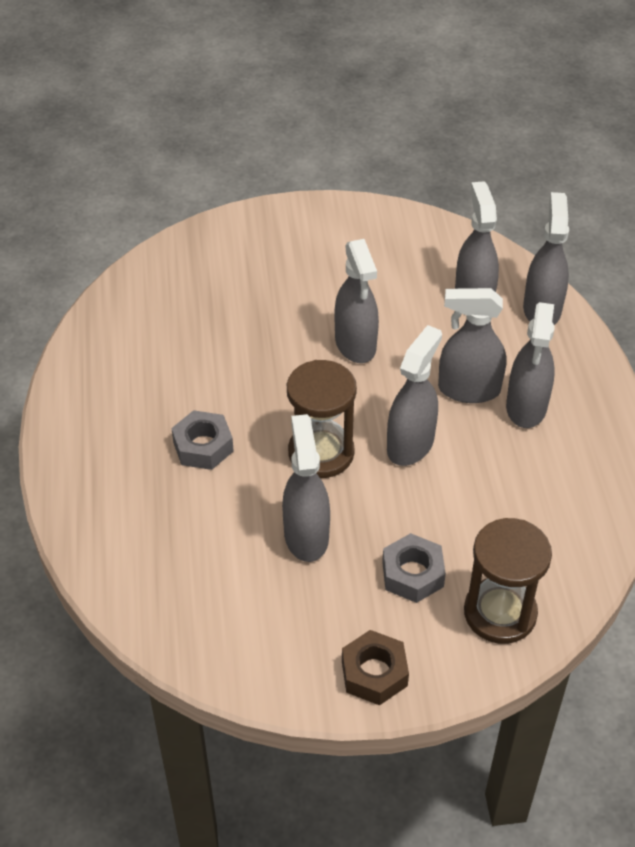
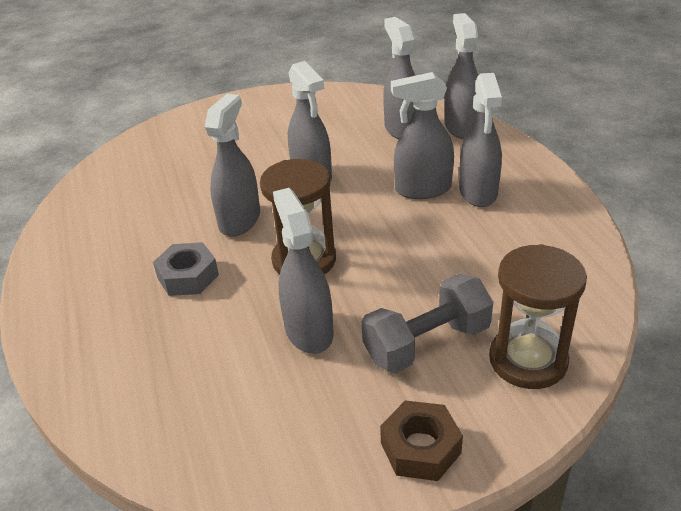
camera: 10 degrees left, 10 degrees down
grey nut [382,533,446,603] -> grey dumbbell [362,274,493,373]
grey spray bottle [387,325,442,466] -> grey spray bottle moved to [205,94,260,237]

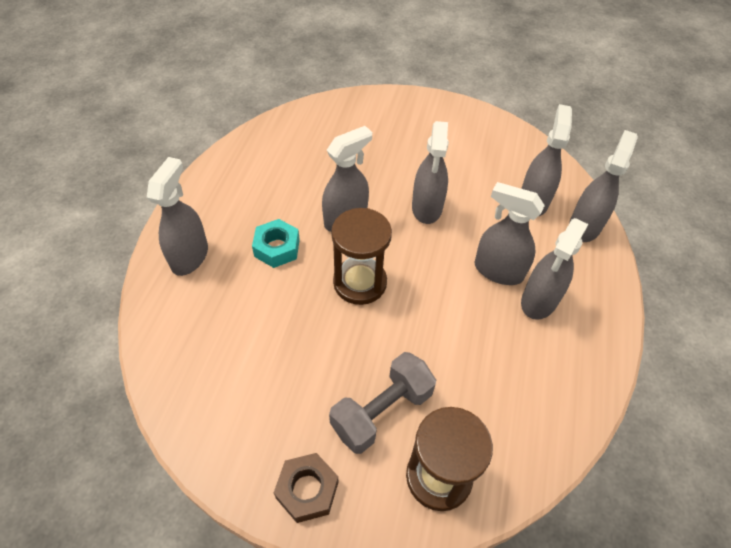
camera: 30 degrees right, 15 degrees up
grey nut [153,242,219,296] -> turquoise nut [252,219,300,268]
grey spray bottle [273,188,334,354] -> grey spray bottle moved to [147,157,208,276]
grey dumbbell [362,274,493,373] -> grey dumbbell turned 45 degrees counterclockwise [329,352,436,454]

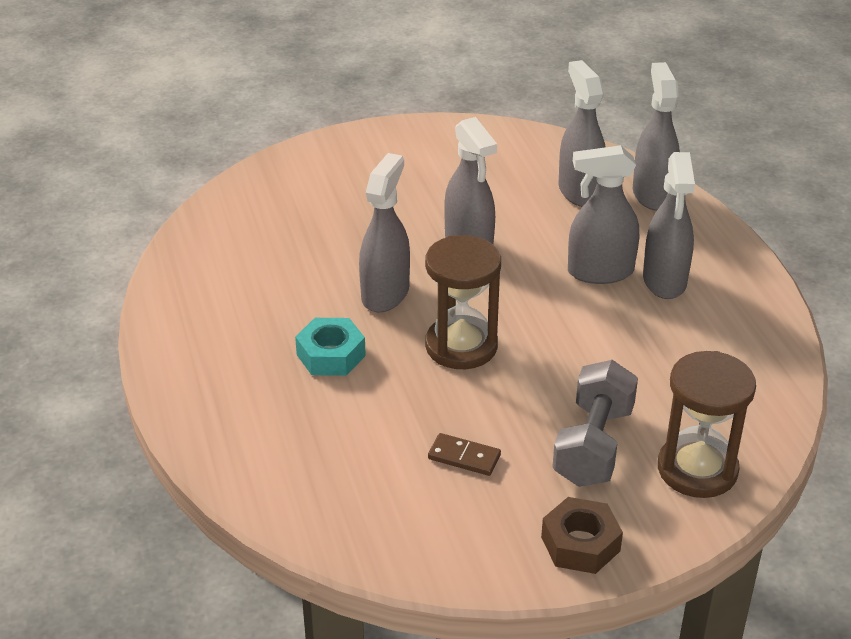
camera: 30 degrees left, 15 degrees down
grey spray bottle [147,157,208,276] -> none
none -> brown domino [428,433,501,476]

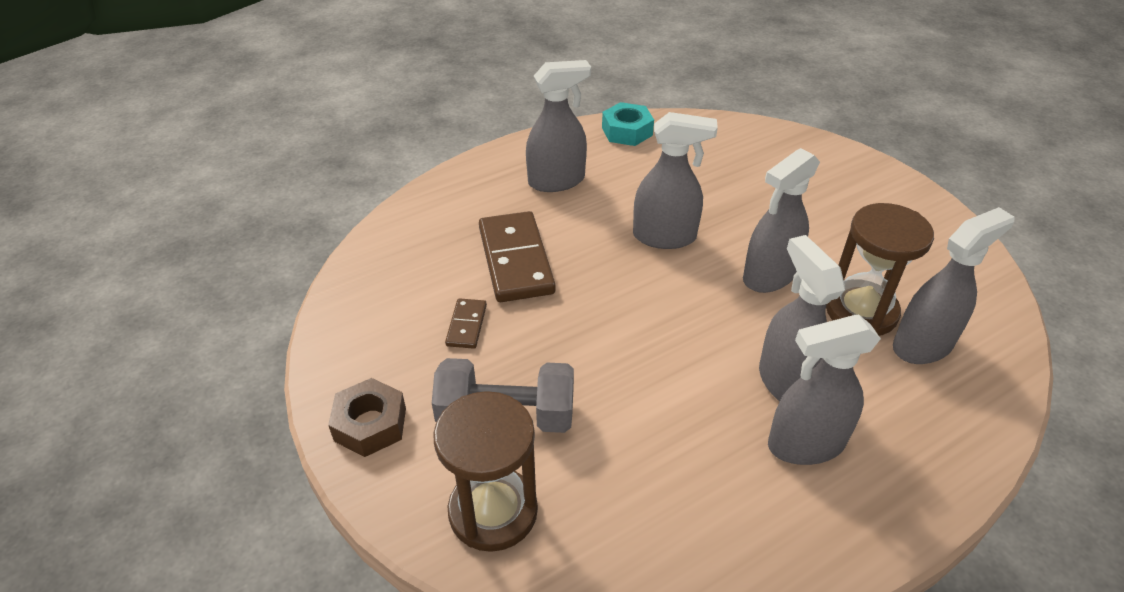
camera: 75 degrees right, 5 degrees up
turquoise nut [295,318,366,376] -> turquoise nut moved to [602,102,654,146]
brown hourglass [425,235,501,369] -> brown hourglass moved to [826,203,934,336]
grey spray bottle [633,62,680,210] -> grey spray bottle moved to [526,60,591,192]
none -> brown domino [479,211,556,302]

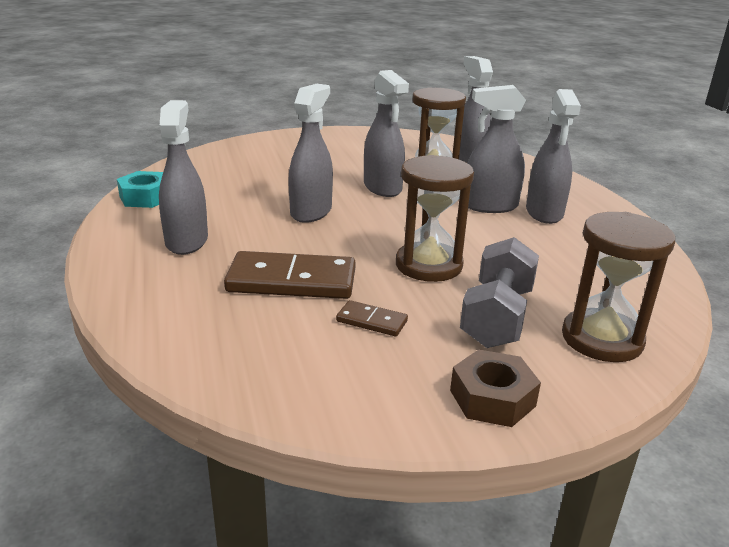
camera: 75 degrees left, 15 degrees down
none -> brown hourglass [396,155,474,282]

